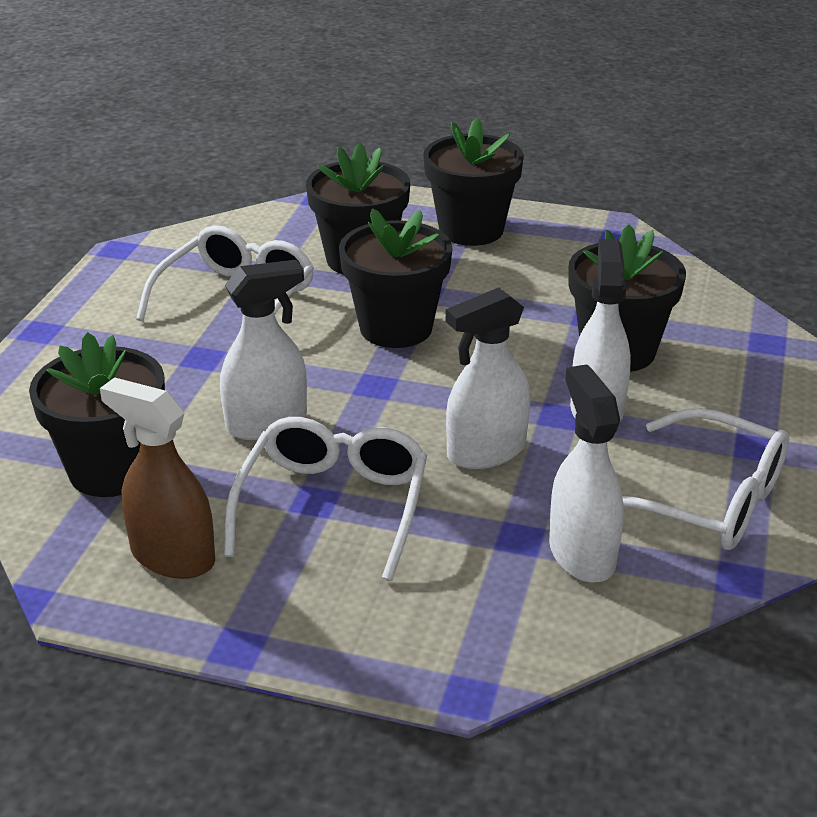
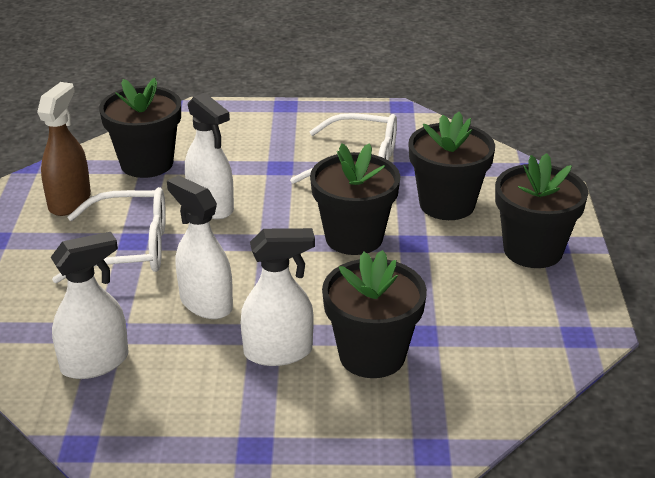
camera: 75 degrees right, 0 degrees up
white glasses [622,408,789,550] -> none

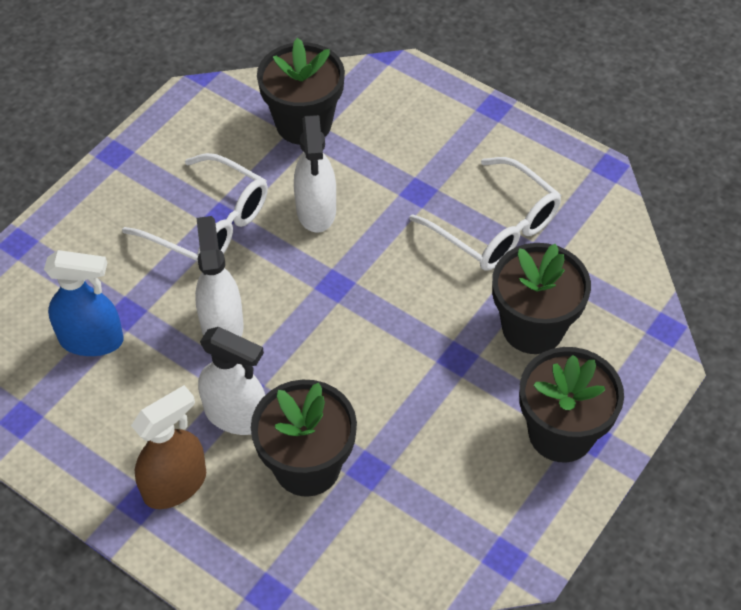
camera: 35 degrees right, 20 degrees up
brown spray bottle [37,82,91,216] -> brown spray bottle moved to [131,385,206,509]
white spray bottle [51,232,129,379] -> blue spray bottle [44,250,124,356]
black flower pot [310,143,400,255] -> none

